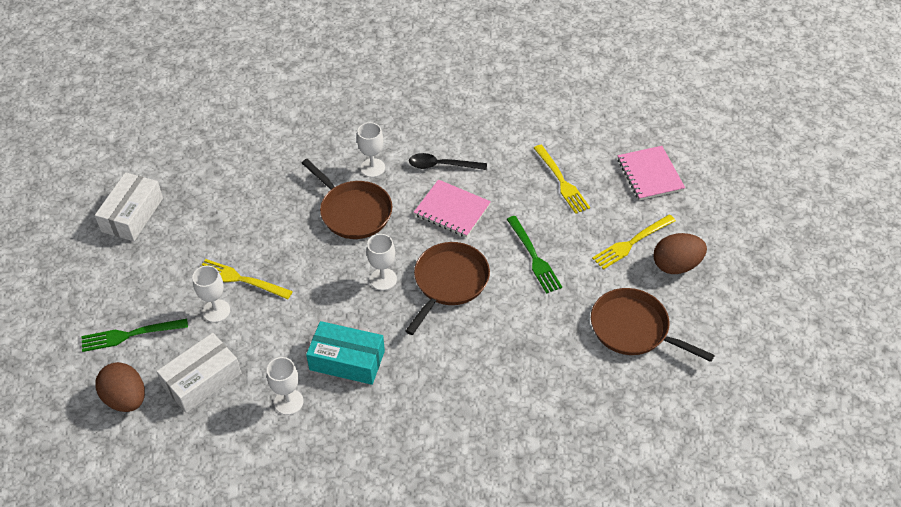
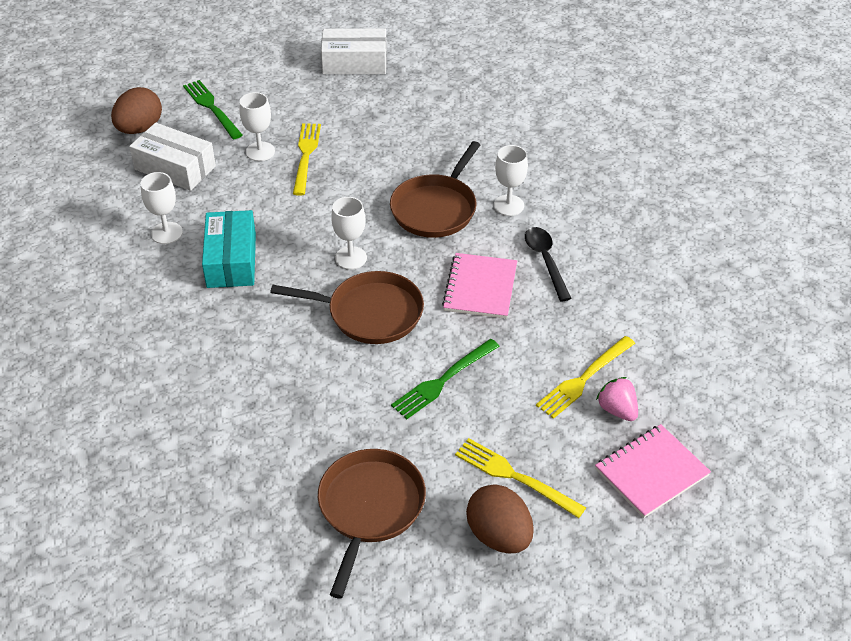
camera: 70 degrees right, 5 degrees down
none -> pink strawberry [596,377,638,421]

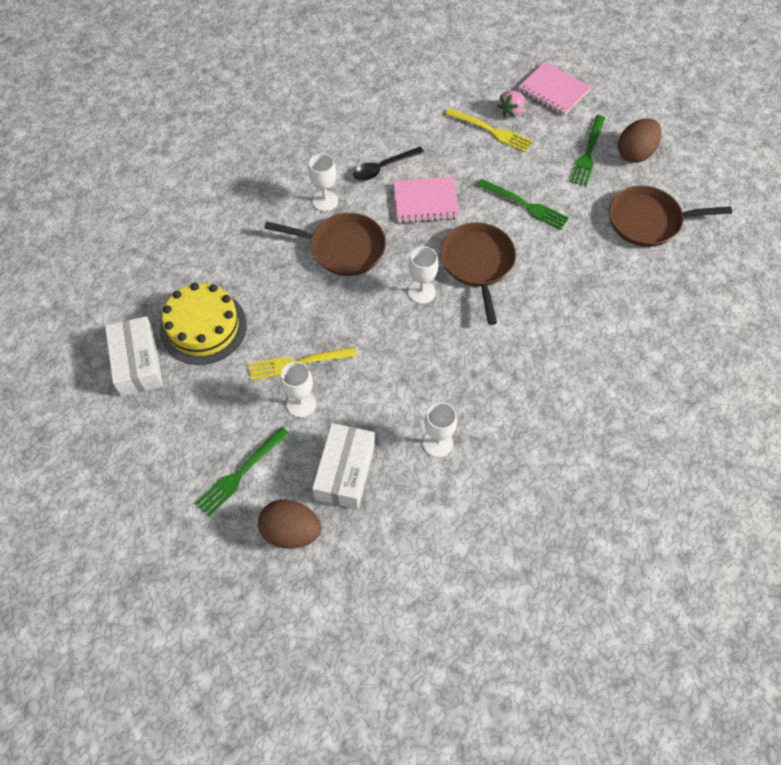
camera: 105 degrees left, 15 degrees up
turquoise box [202,210,256,288] -> none
yellow fork [455,438,586,518] -> green fork [570,115,605,186]
none -> yellow cake [160,283,247,365]

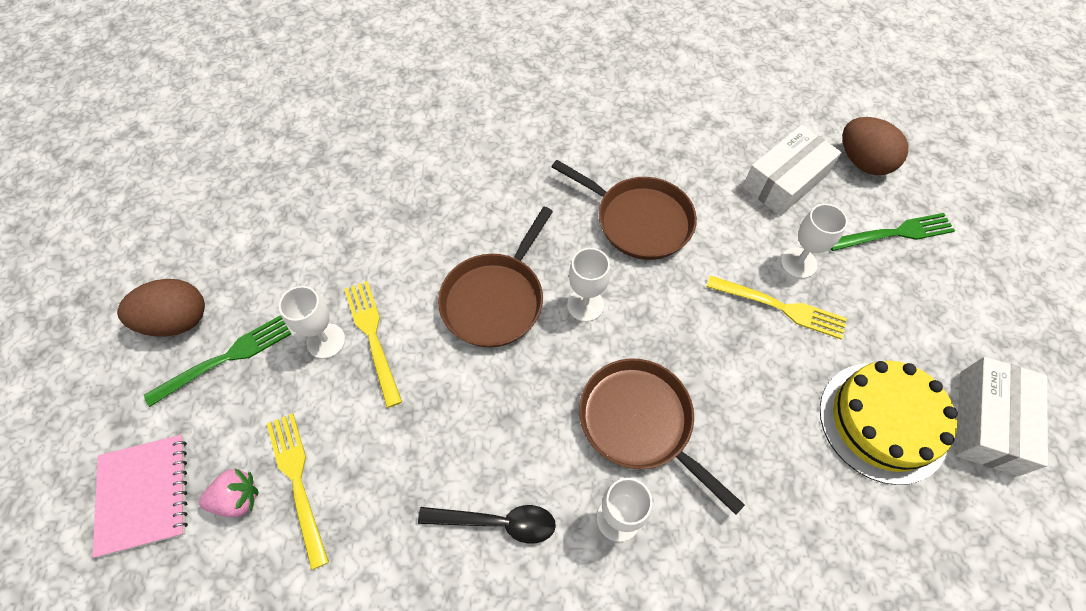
camera: 145 degrees left, 0 degrees up
pink notebook [393,177,460,223] -> none
white goblet [423,402,457,457] -> white goblet moved to [279,286,345,359]
green fork [477,179,569,230] -> yellow fork [345,281,402,408]
brown pan [609,185,732,247] -> brown pan moved to [552,160,697,260]

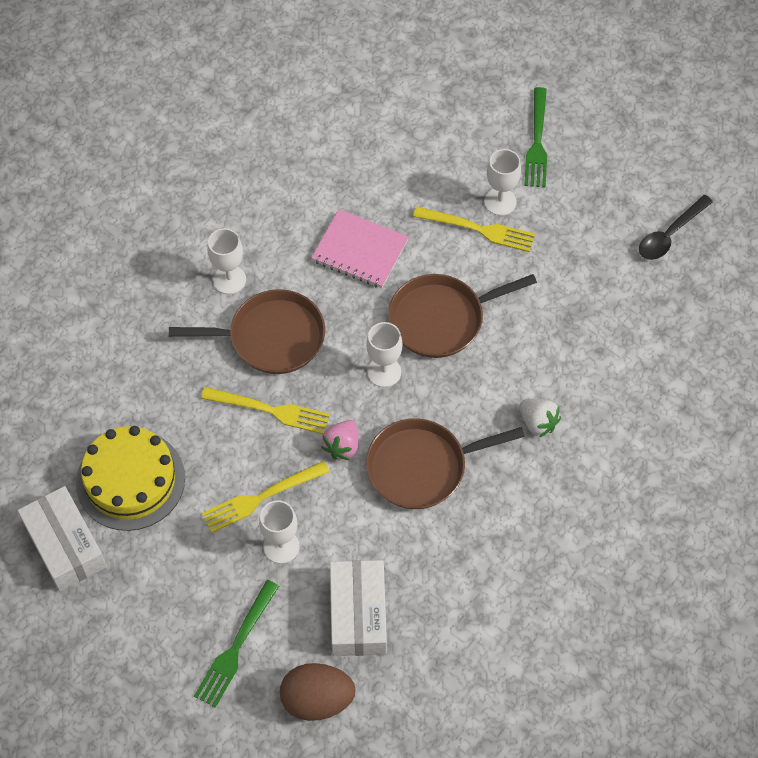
camera: 130 degrees right, 0 degrees up
pink notebook [92,435,188,558] -> pink notebook moved to [311,210,409,288]
brown egg [117,279,205,337] -> none
pink strawberry [199,468,259,517] -> pink strawberry moved to [321,420,359,460]
yellow fork [267,413,329,570] -> yellow fork moved to [201,387,330,434]
black spoon [418,505,556,544] -> black spoon moved to [639,195,713,260]
brown pan [438,207,553,348] -> brown pan turned 90 degrees counterclockwise [388,274,537,358]
none -> white strawberry [519,399,561,437]

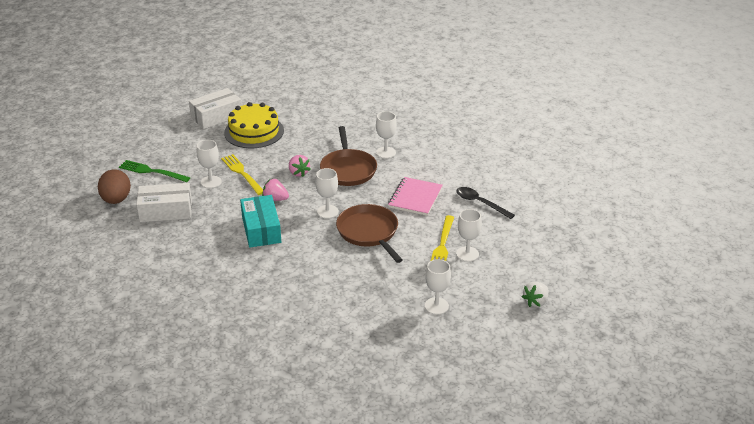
camera: 85 degrees right, 25 degrees down
yellow fork [201,387,330,434] -> pink strawberry [289,155,311,177]
brown pan [366,418,525,509] -> turquoise box [240,195,281,248]
white strawberry [519,399,561,437] -> white strawberry moved to [522,282,549,307]
green fork [524,87,547,187] -> none
black spoon [639,195,713,260] -> black spoon moved to [456,187,515,219]
none -> white goblet [425,259,451,315]

